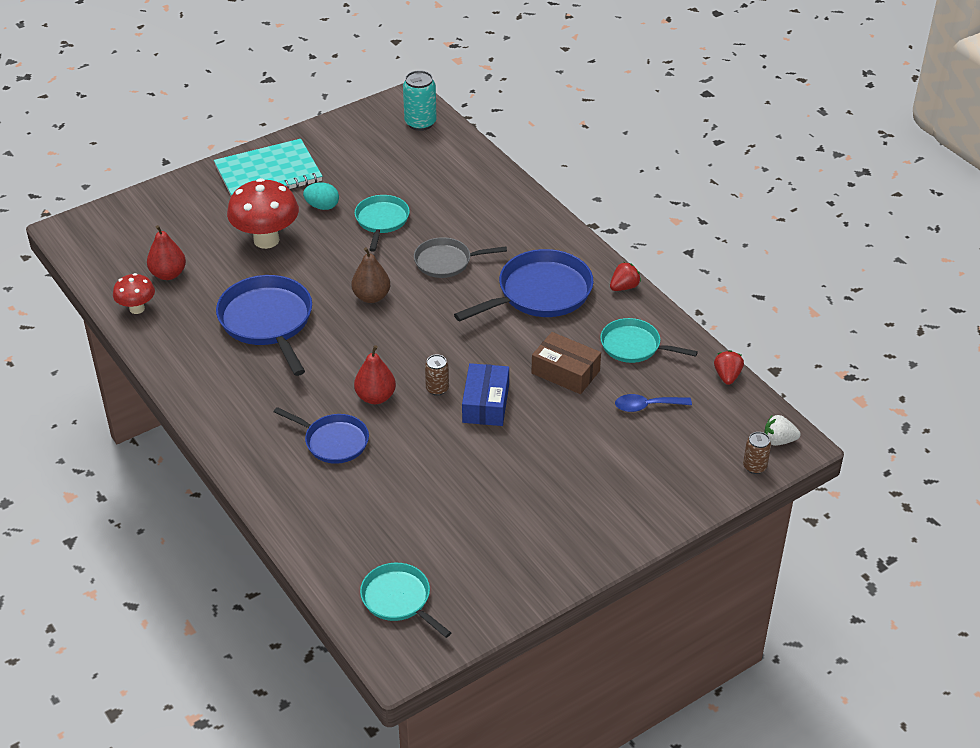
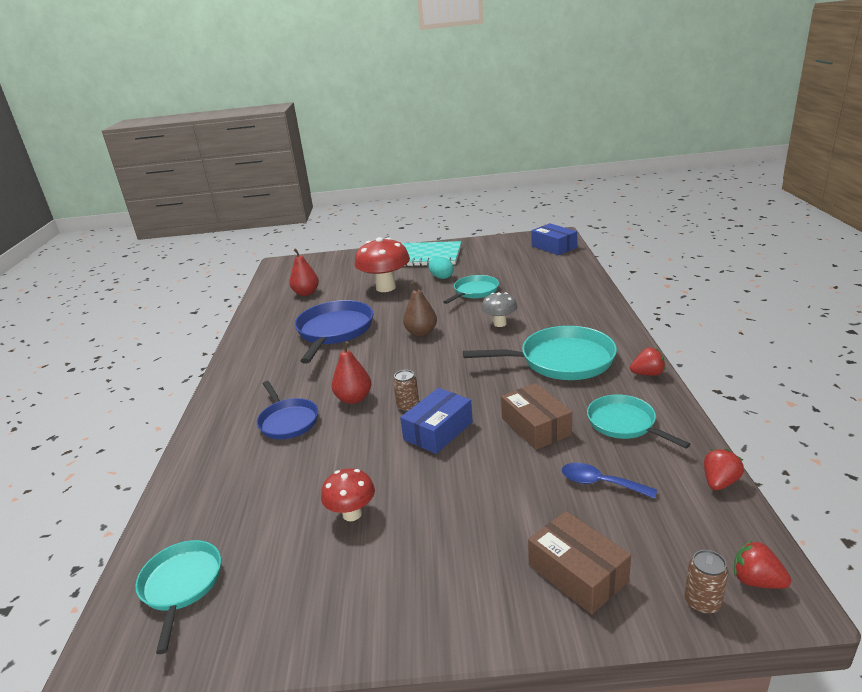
camera: 35 degrees right, 15 degrees down
red mushroom [113,273,155,314] -> red mushroom moved to [321,468,375,521]
turquoise can [403,70,437,131] -> blue box [531,223,577,255]
grey pan [414,237,507,278] -> grey mushroom [481,292,517,327]
blue pan [454,249,594,322] -> turquoise pan [463,326,617,380]
white strawberry [764,415,800,446] -> red strawberry [734,540,791,589]
none -> brown box [528,511,631,614]

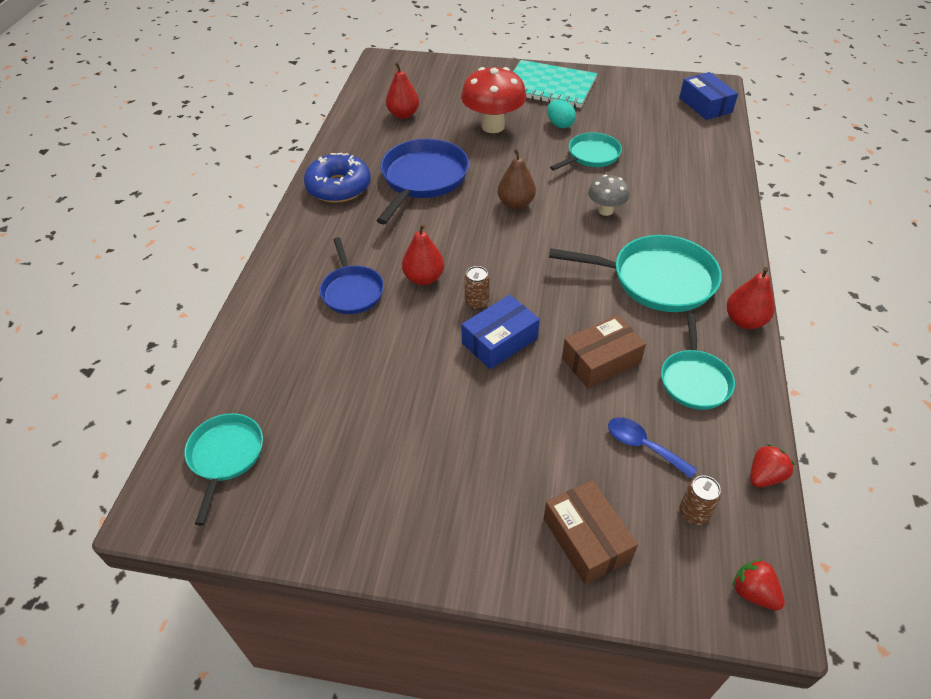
camera: 10 degrees right, 20 degrees up
red mushroom [321,468,375,521] -> none
brown box [501,383,572,450] -> brown box turned 75 degrees clockwise [562,315,646,389]
turquoise pan [587,395,690,448] -> turquoise pan turned 150 degrees counterclockwise [661,313,735,410]
red strawberry [630,347,666,376] -> red pear [727,267,775,329]
brown can [684,550,728,615] -> brown can moved to [679,475,721,525]
none -> blue donut [304,153,371,203]

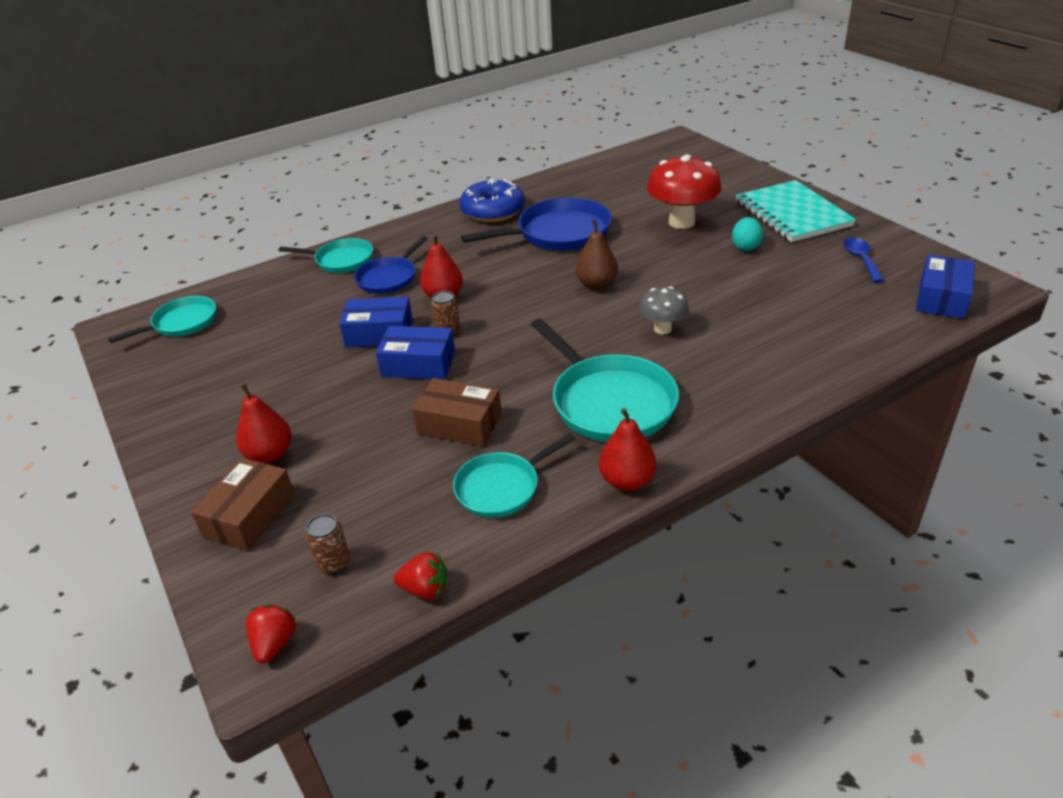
camera: 50 degrees right, 10 degrees down
red pear [386,62,419,119] -> red pear moved to [236,384,292,463]
turquoise pan [550,132,622,171] -> turquoise pan moved to [278,238,373,273]
blue spoon [608,417,697,478] -> blue spoon moved to [843,238,885,283]
none -> blue box [339,297,413,348]

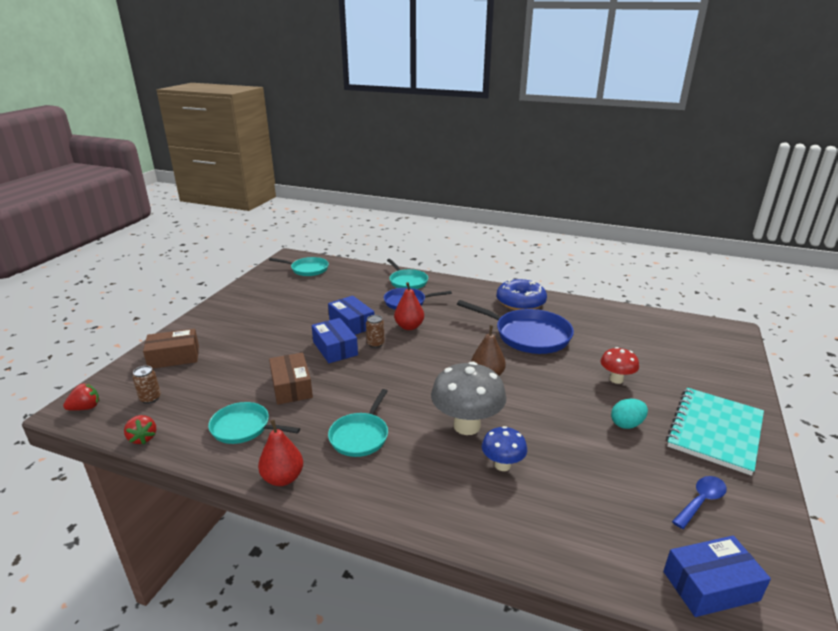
camera: 50 degrees right, 10 degrees down
red pear [236,384,292,463] -> none
turquoise pan [531,319,679,442] -> turquoise pan [328,389,388,457], size x0.62
grey mushroom [639,286,689,334] -> grey mushroom [431,361,507,435], size x1.78
red mushroom [647,154,721,229] -> red mushroom [601,347,639,384], size x0.56
none -> blue mushroom [482,426,527,471]

